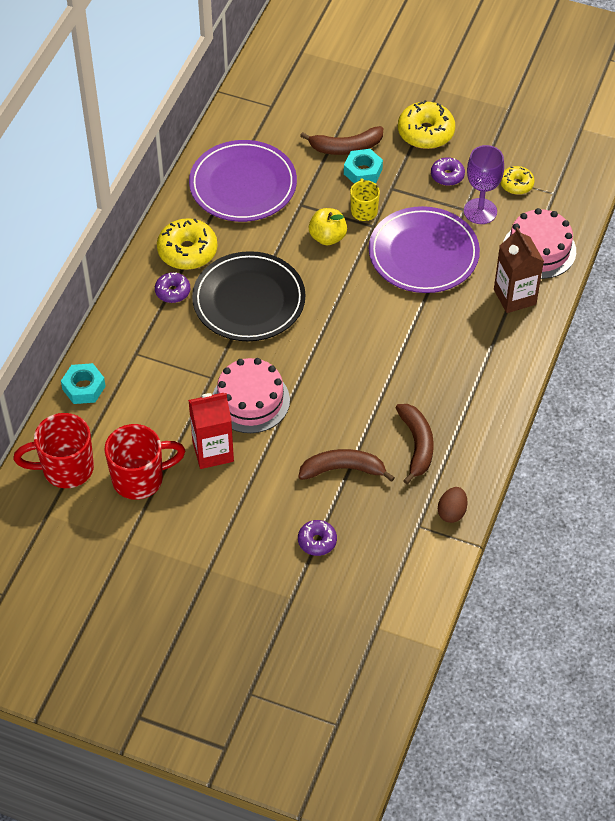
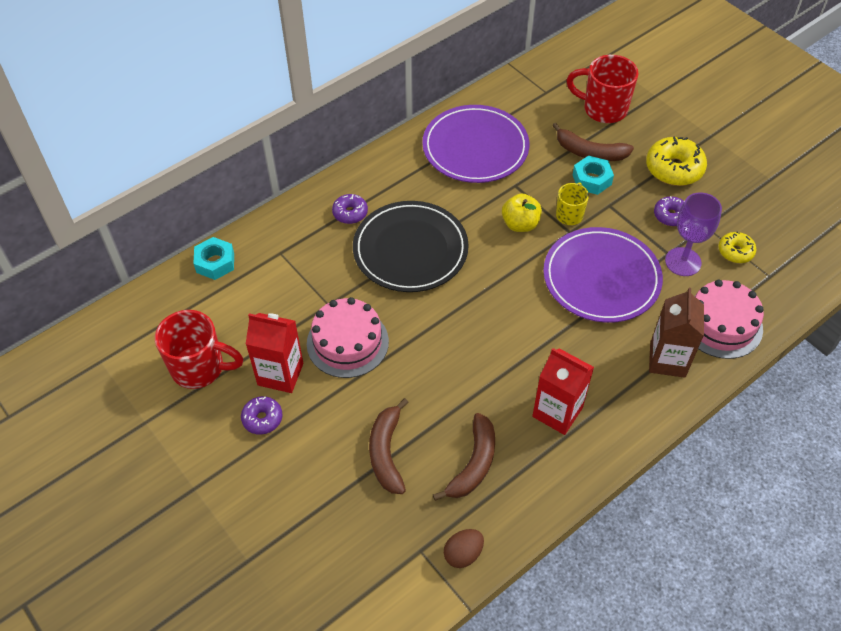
camera: 30 degrees right, 0 degrees up
red mug [13,413,94,488] -> red mug moved to [566,55,639,123]
yellow donut [157,218,217,270] -> none
brown banana [298,449,395,482] -> brown banana turned 120 degrees counterclockwise [369,398,409,494]
purple donut [298,520,337,556] -> purple donut moved to [241,396,283,435]
none -> red carton [532,348,594,435]

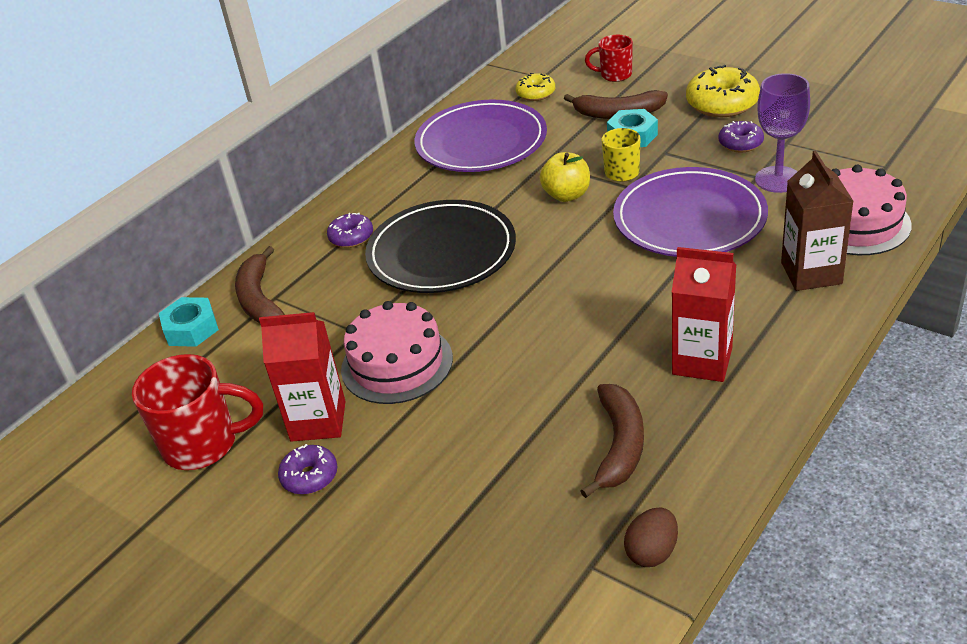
camera: 10 degrees left, 15 degrees down
brown banana [369,398,409,494] -> brown banana moved to [235,246,285,323]
red mug [566,55,639,123] -> red mug [585,35,633,82], size x0.59
yellow donut [718,232,757,263] -> yellow donut moved to [516,73,555,101]

